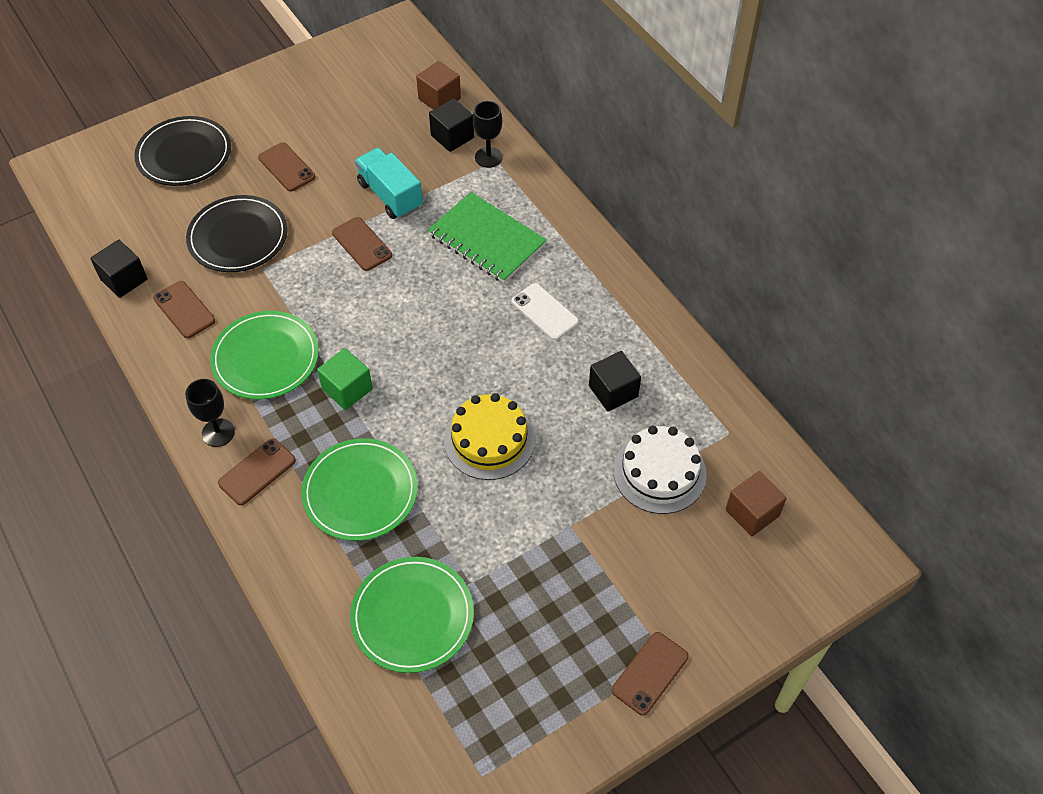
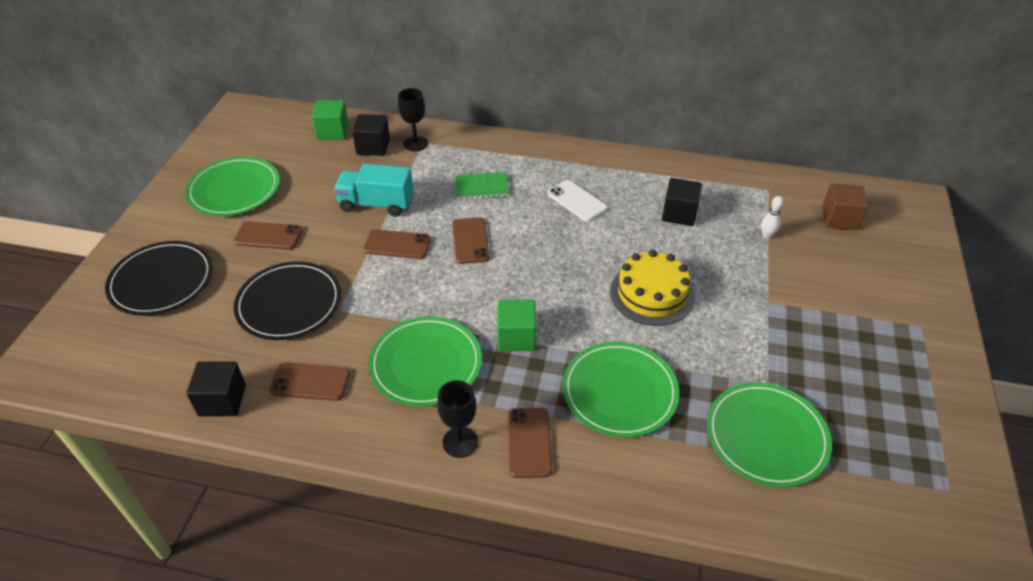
camera: 45 degrees left, 10 degrees down
brown cube [416,61,461,110] -> green cube [312,100,349,140]
green notebook [428,192,547,283] -> green notebook [456,172,509,200], size x0.57
white phone [512,283,579,340] -> white phone turned 45 degrees clockwise [547,180,608,222]
brown phone [612,632,689,715] -> brown phone moved to [452,217,489,264]
white cake [613,426,707,514] -> white bowling pin [761,196,784,239]
none -> green plate [186,157,280,216]

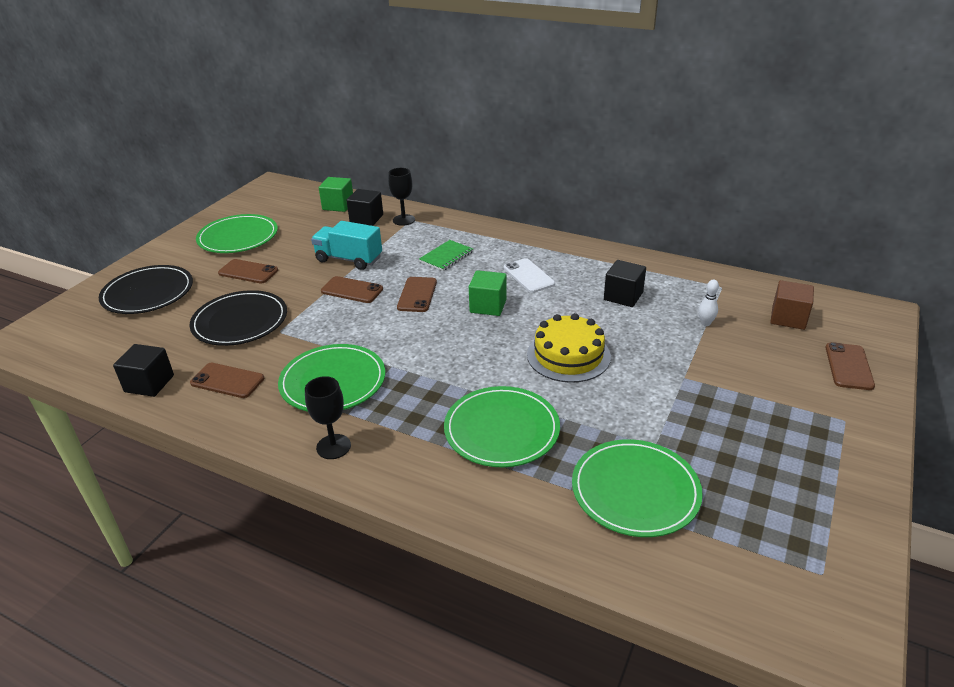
camera: 15 degrees right, 10 degrees down
green notebook [456,172,509,200] -> green notebook turned 60 degrees counterclockwise [419,240,473,271]
green cube [497,300,536,351] -> green cube moved to [469,270,507,316]
brown phone [508,408,552,478] -> brown phone moved to [825,342,875,390]

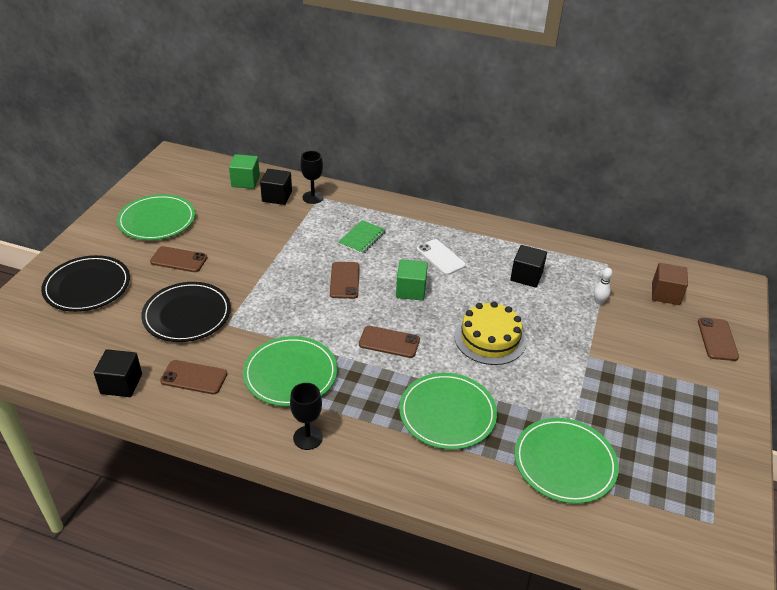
camera: 10 degrees left, 5 degrees up
turquoise truck [311,221,382,270] -> none
brown phone [321,276,383,303] -> brown phone moved to [359,326,420,358]

